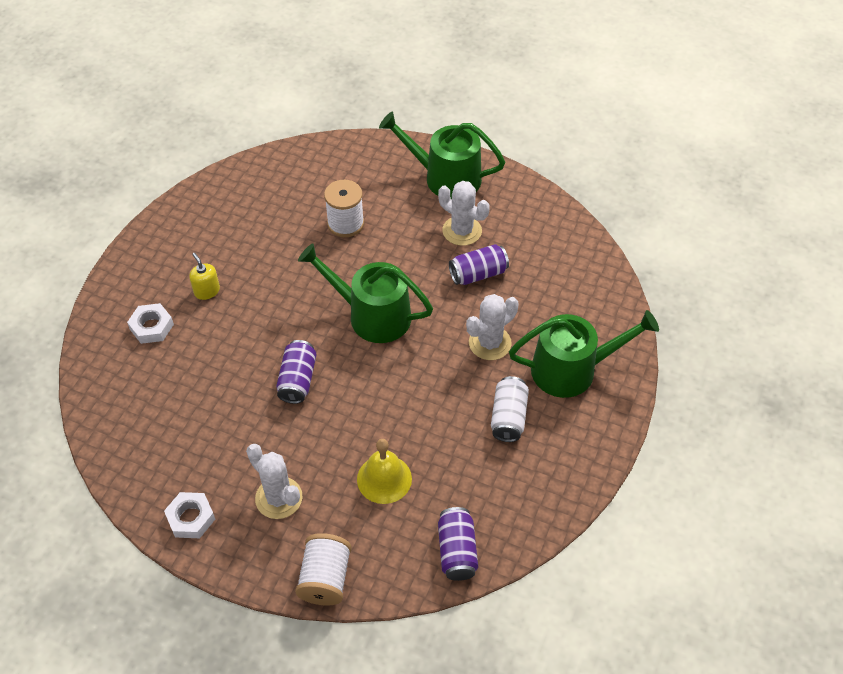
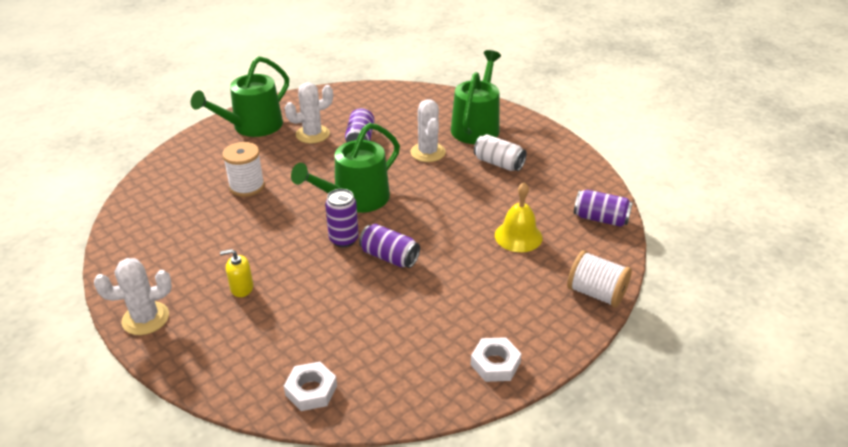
camera: 65 degrees left, 15 degrees down
white nut [127,303,174,344] -> white nut moved to [284,362,337,411]
white cactus [246,444,303,519] -> white cactus moved to [94,258,172,335]
none -> purple can [325,189,359,247]

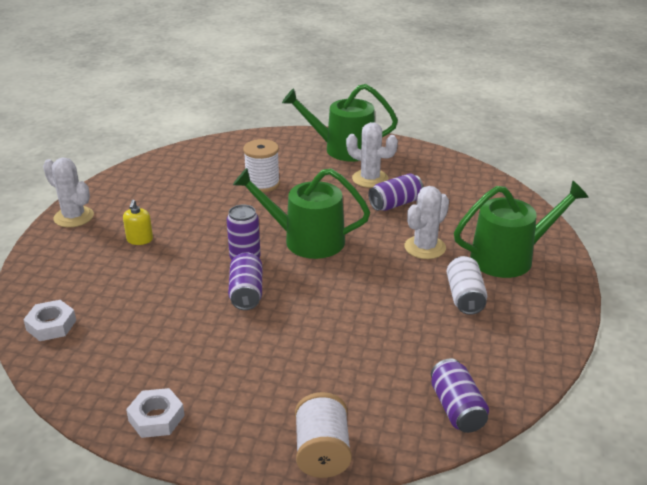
camera: 55 degrees right, 5 degrees down
yellow soap dispenser [220,249,253,297] -> yellow soap dispenser turned 135 degrees counterclockwise [123,200,153,245]
yellow bell [495,182,543,252] -> none

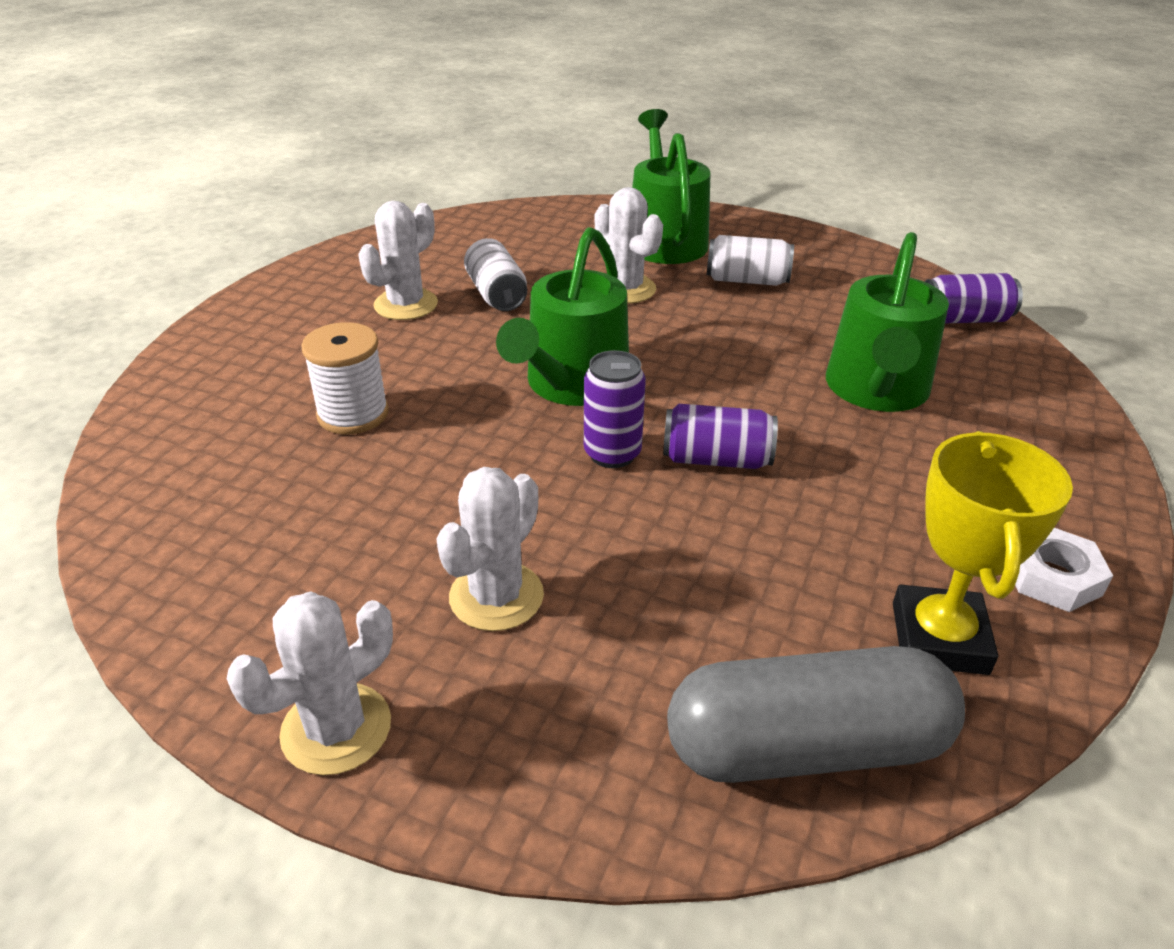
camera: 80 degrees left, 5 degrees up
white nut [23,300,76,341] -> grey capsule [667,646,965,783]
yellow soap dispenser [123,200,153,245] -> white cactus [436,467,544,631]
green watering can [282,84,398,161] -> green watering can moved to [826,232,949,412]
white spool [295,392,352,478] -> none
purple can [368,173,423,211] -> white can [464,238,527,311]
none -> yellow trophy [893,431,1073,675]

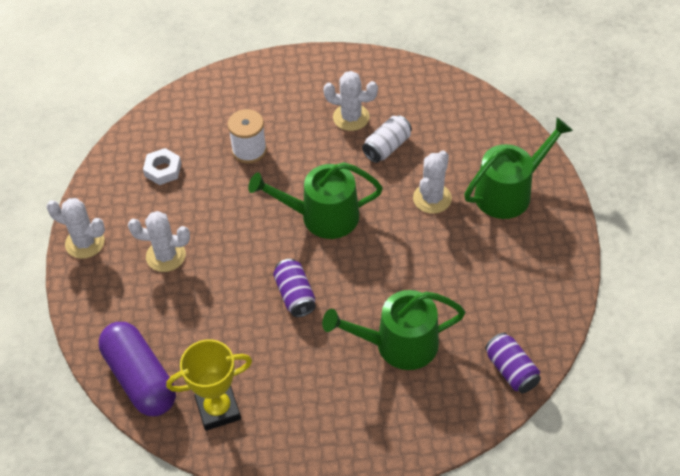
camera: 65 degrees right, 15 degrees up
purple can [584,350,646,468] -> none
grey capsule [667,646,965,783] -> purple capsule [99,322,176,416]
white can [707,235,794,286] -> none
white nut [1015,528,1113,612] -> white nut moved to [143,148,181,185]

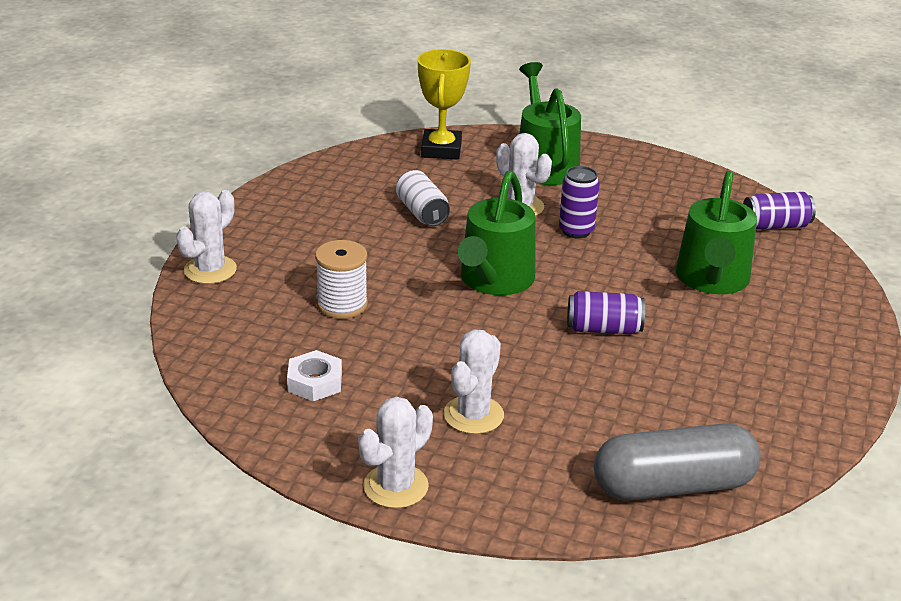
camera: 70 degrees left, 20 degrees down
purple capsule [99,322,176,416] -> grey capsule [594,423,761,501]
yellow trophy [166,339,252,431] -> yellow trophy moved to [418,49,471,160]
white cactus [324,71,378,131] -> white cactus moved to [176,190,237,284]
none -> purple can [559,166,600,239]

